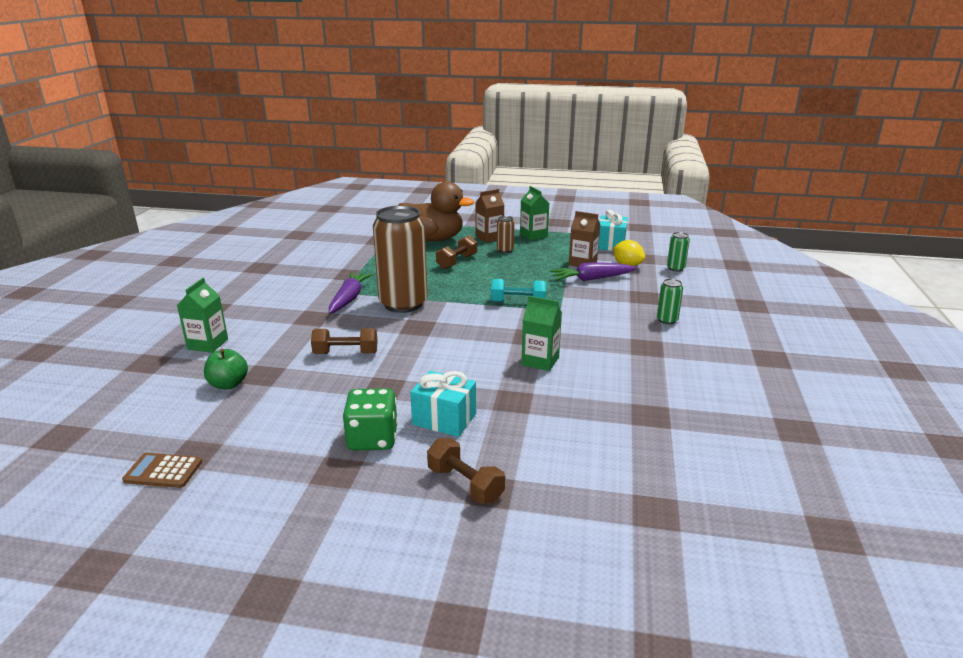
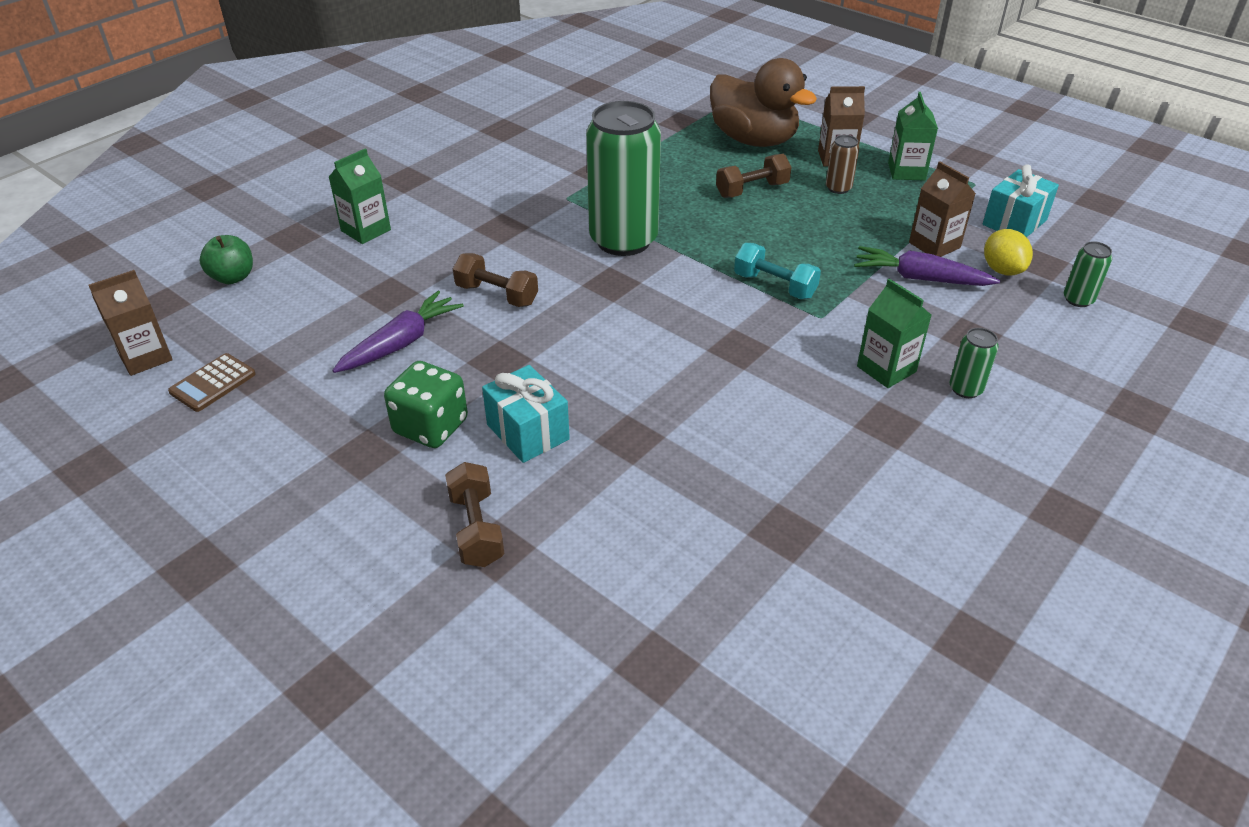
camera: 30 degrees right, 15 degrees up
brown calculator [122,453,202,488] -> brown calculator turned 90 degrees counterclockwise [168,353,256,412]
green apple [204,349,248,389] -> green apple moved to [199,235,253,284]
purple carrot [329,272,373,314] -> purple carrot moved to [332,291,464,373]
brown can [373,206,428,313] -> green can [586,101,661,256]
green carton [521,296,562,371] -> green carton moved to [857,279,931,388]
none -> brown carton [88,270,173,376]

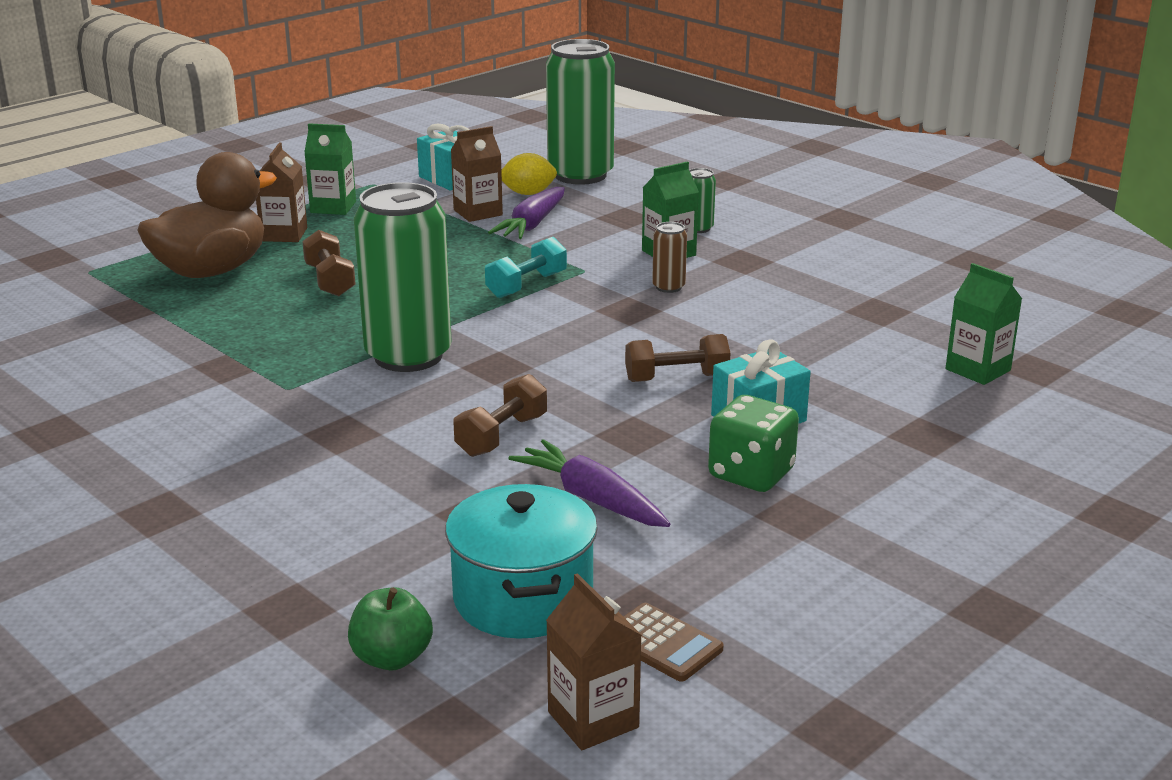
camera: 85 degrees left, 15 degrees down
green carton [329,148,391,244] -> green carton moved to [946,263,1022,385]
brown dumbbell [445,462,505,567] -> brown dumbbell moved to [625,334,731,382]
brown can [826,135,859,194] -> brown can moved to [652,222,687,293]
green can [1064,241,1112,307] -> green can [546,39,615,185], size x2.39
none -> turquoise pot [445,484,598,639]

